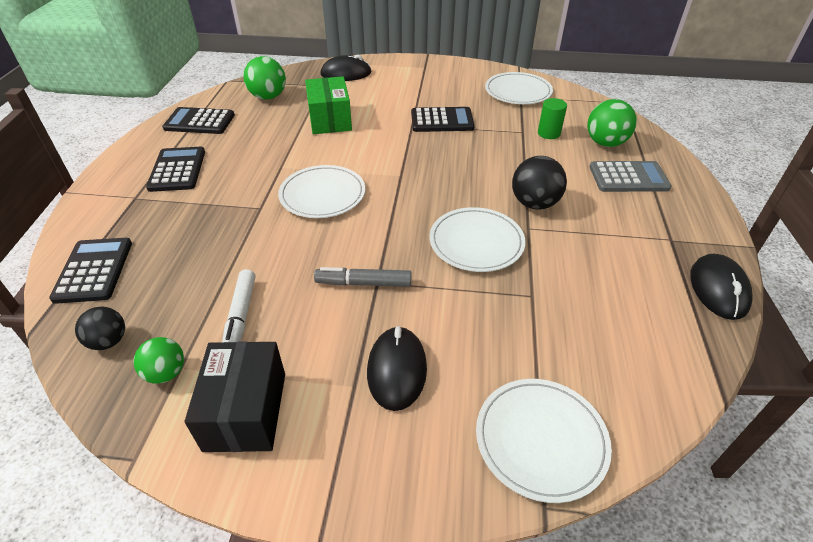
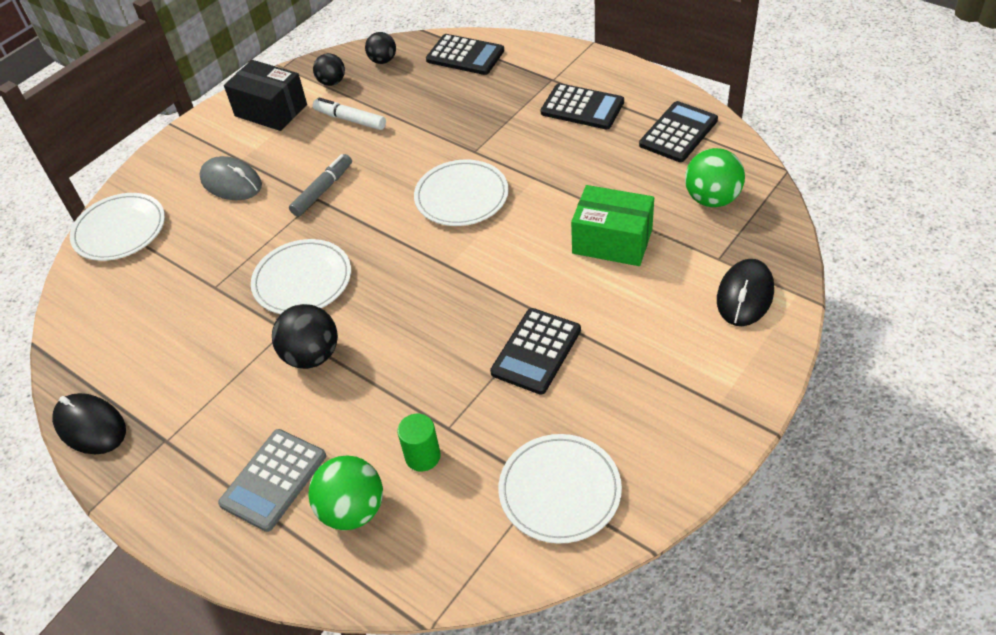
camera: 125 degrees right, 5 degrees up
green ball [134,337,184,383] -> black ball [313,53,345,86]
black mouse [367,326,427,411] -> grey mouse [199,156,262,200]

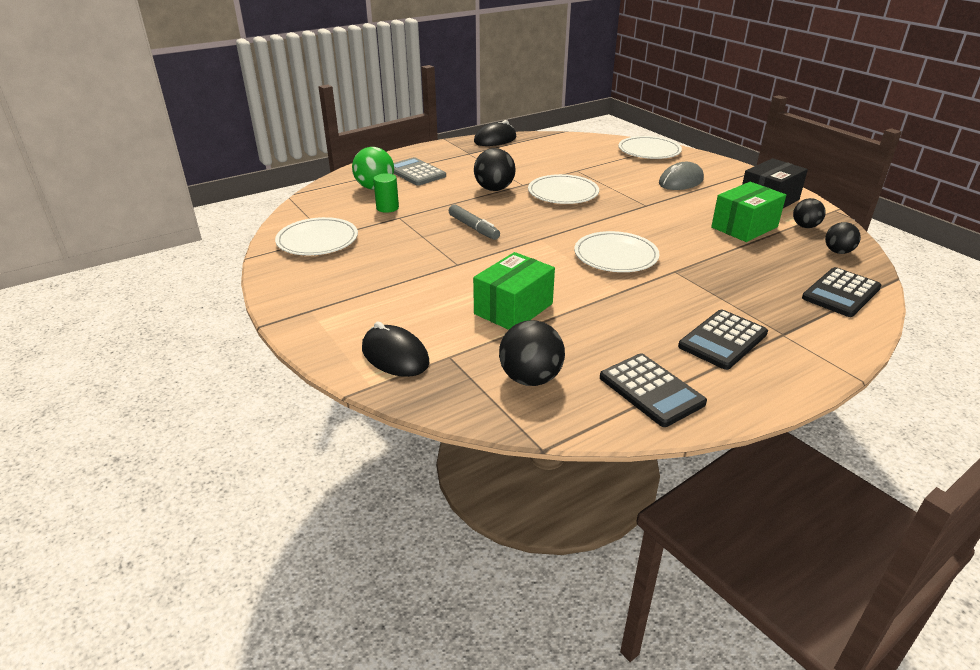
camera: 105 degrees right, 15 degrees down
grey marker [289,154,352,216] -> grey marker moved to [449,204,500,240]
white marker [313,98,386,130] -> green box [711,182,786,242]
black calculator [490,308,581,395] -> none
green ball [685,148,745,207] -> black ball [499,320,565,386]

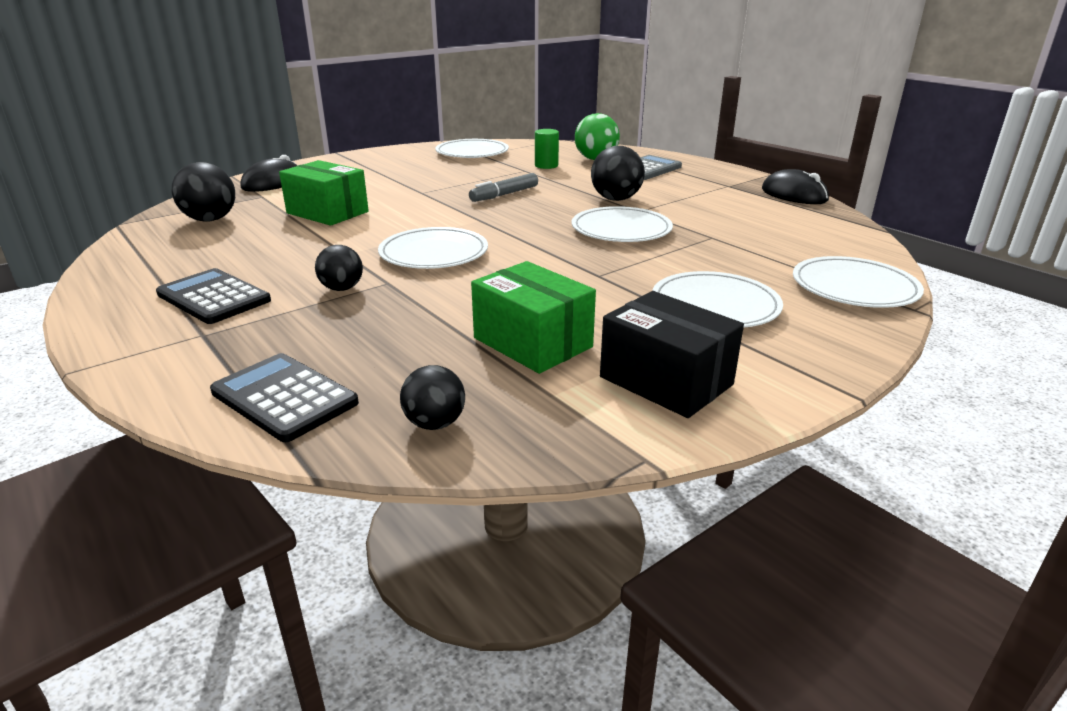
camera: 85 degrees right, 5 degrees down
black calculator [600,353,707,427] -> none
grey mouse [659,162,704,190] -> white plate [652,271,783,328]
black ball [793,198,826,228] -> black ball moved to [315,245,363,291]

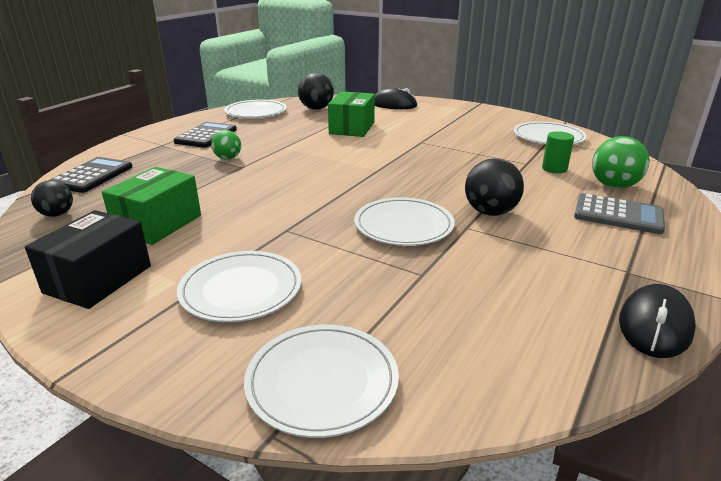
camera: 70 degrees right, 0 degrees up
black ball [315,245,363,291] -> green ball [211,130,241,160]
white plate [378,227,488,269] -> white plate moved to [224,99,287,118]
grey marker [469,173,538,202] -> none

